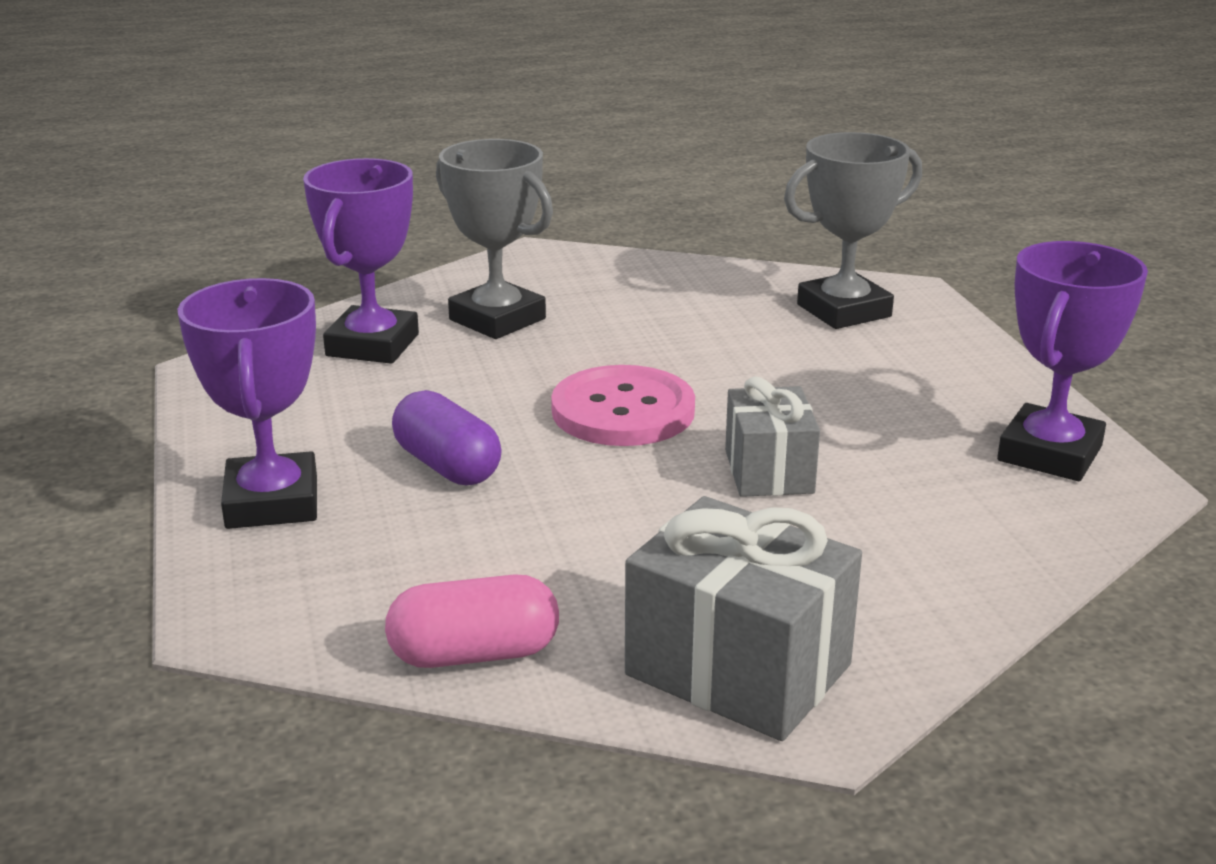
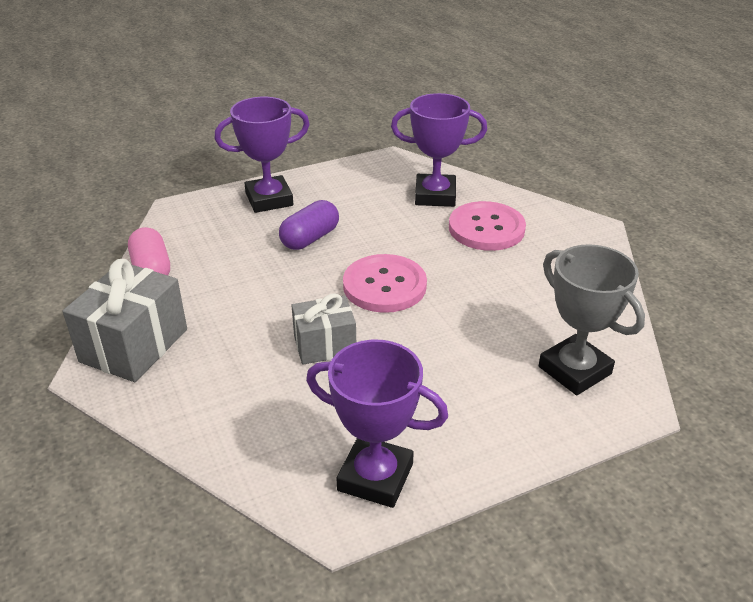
camera: 80 degrees right, 10 degrees up
grey trophy [436,139,553,339] -> pink button [449,201,526,251]

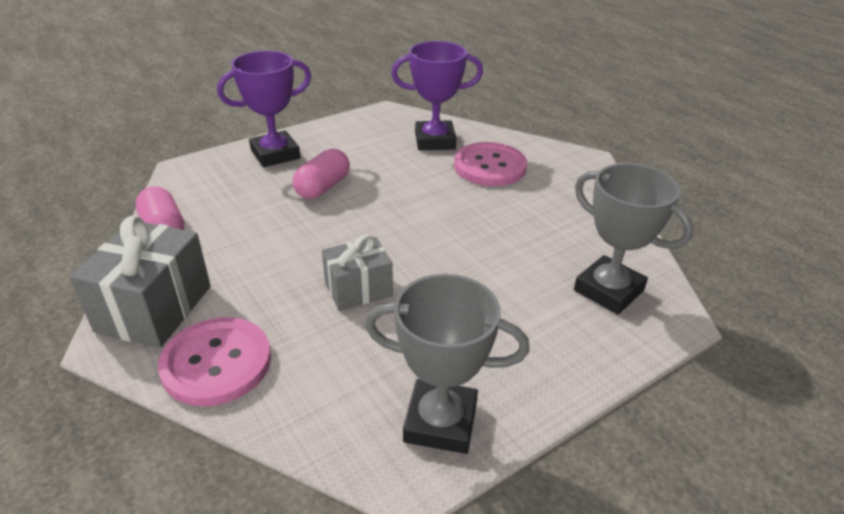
camera: 10 degrees left, 0 degrees up
purple capsule [279,200,339,250] -> pink capsule [293,149,350,199]
purple trophy [306,340,448,508] -> grey trophy [365,274,529,454]
pink button [343,254,427,313] -> pink button moved to [158,317,271,406]

